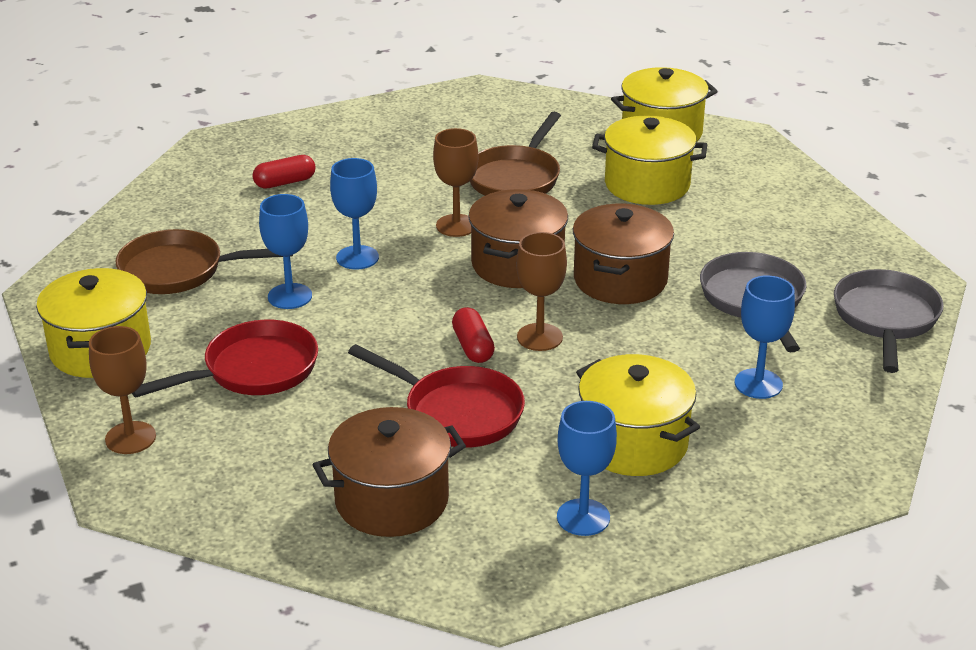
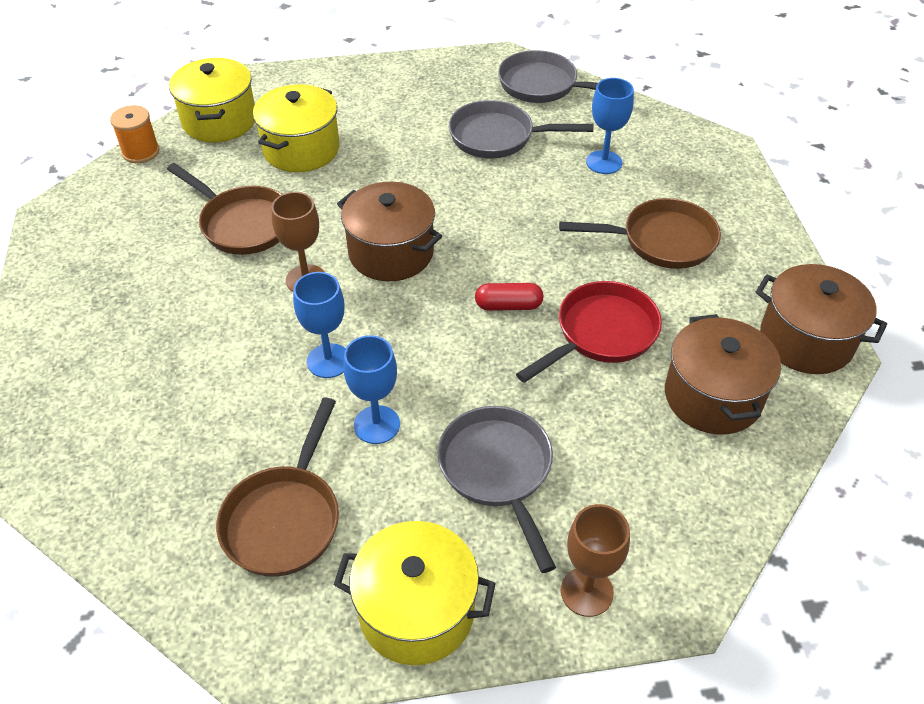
camera: 75 degrees left, 15 degrees up
red pan [132,320,318,398] -> grey pan [437,406,556,573]
red capsule [252,155,316,189] -> none
brown goblet [516,232,567,351] -> none
blue goblet [557,401,617,536] -> none
brown pot [573,204,674,304] -> brown pot moved to [756,264,887,374]
yellow pot [576,354,700,476] -> brown pan [559,198,721,269]
none -> orange spool [110,105,160,163]

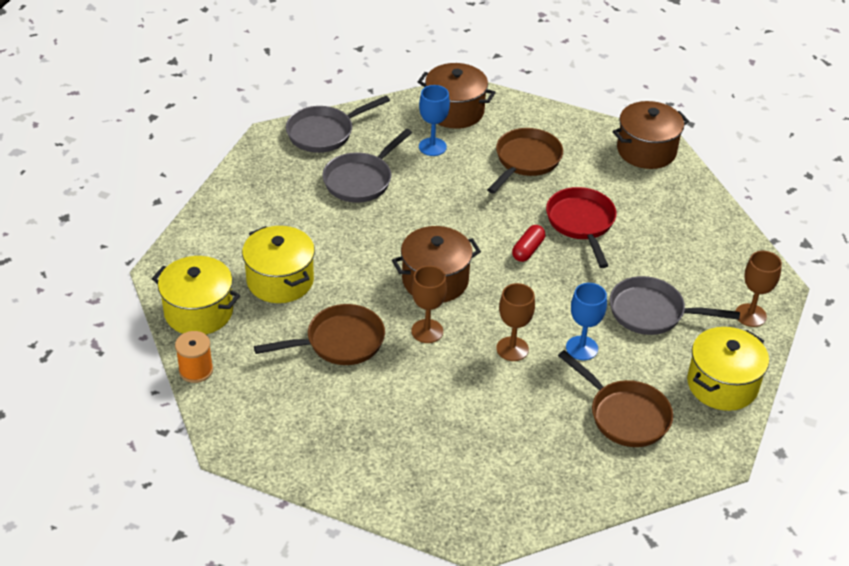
camera: 60 degrees left, 5 degrees down
blue goblet [293,272,346,378] -> brown goblet [496,283,535,361]
brown pot [665,314,781,435] -> brown pot moved to [418,63,496,129]

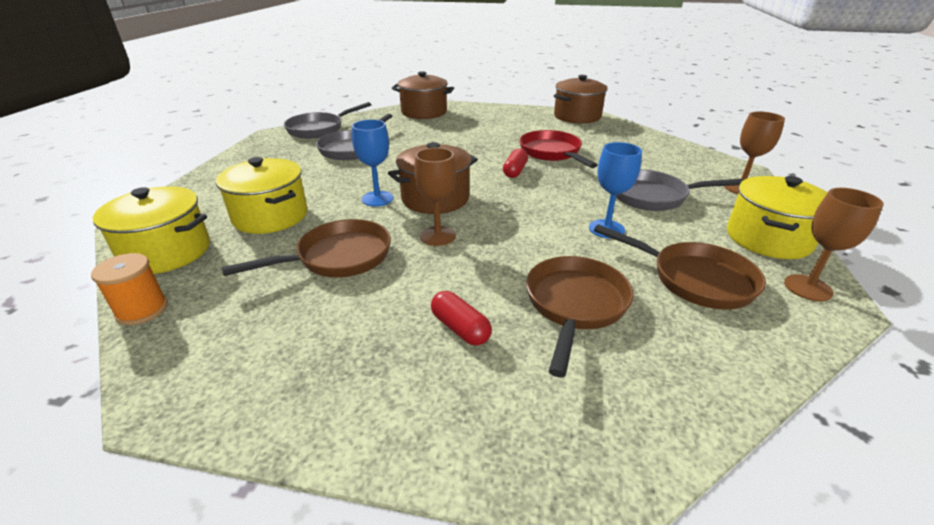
camera: 10 degrees left, 10 degrees down
blue goblet [419,85,450,156] -> blue goblet moved to [352,119,394,207]
brown pan [487,128,563,194] -> brown pan moved to [526,256,634,377]
brown goblet [496,283,535,361] -> brown goblet moved to [784,188,884,301]
none -> red capsule [431,291,492,346]

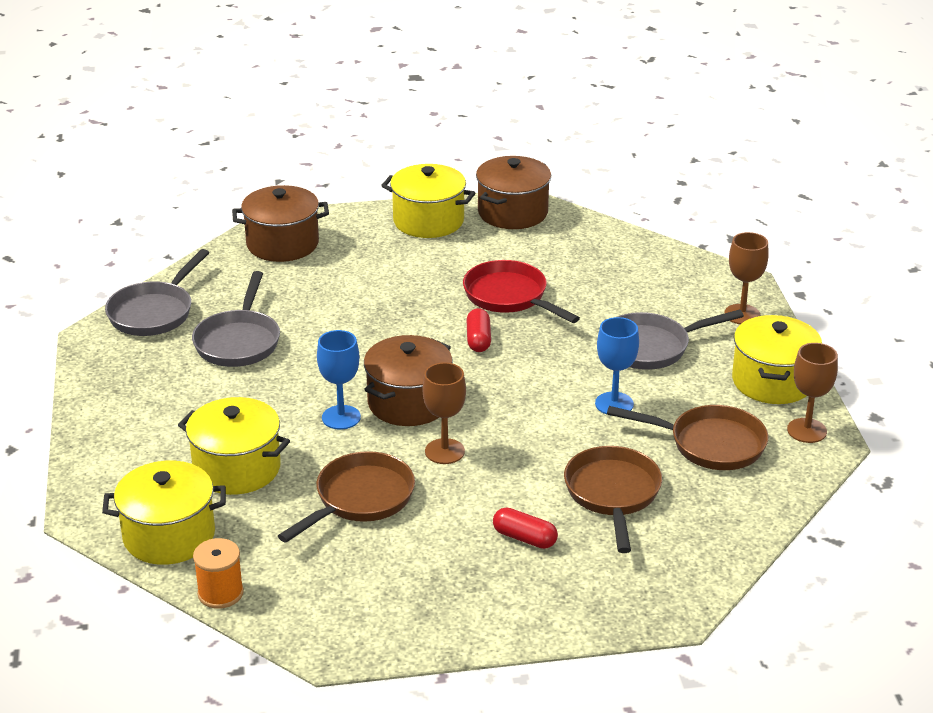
camera: 20 degrees left, 0 degrees up
none -> yellow pot [381,164,475,238]

